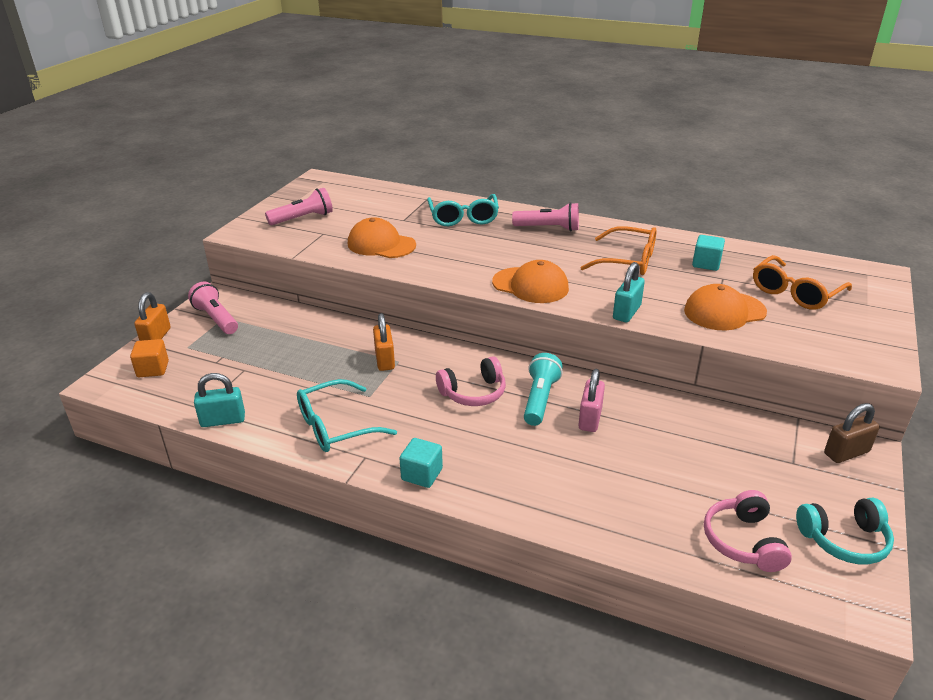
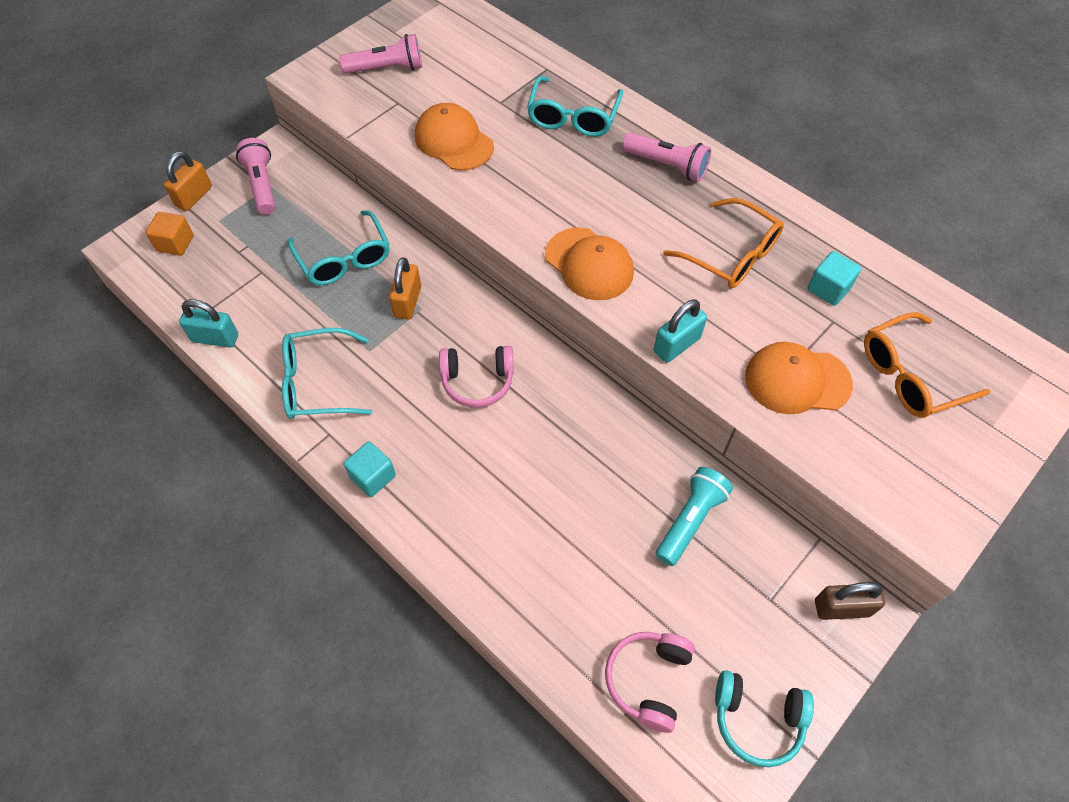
camera: 20 degrees right, 25 degrees up
turquoise flashlight [524,353,563,426] -> turquoise flashlight moved to [655,467,733,566]
pink padlock [578,369,605,432] -> none
none -> turquoise glasses [288,210,390,285]

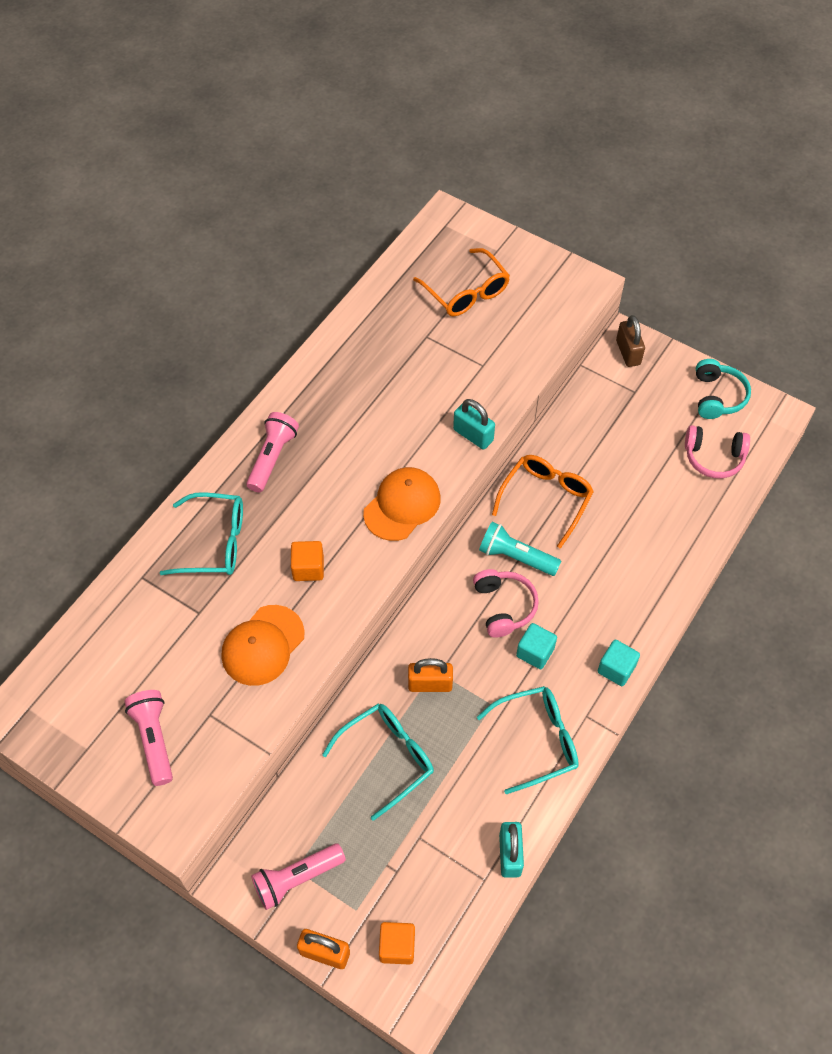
camera: 100 degrees left, 0 degrees up
turquoise glasses [282,328,373,419] -> turquoise glasses turned 90 degrees counterclockwise [477,686,579,794]
turquoise flashlight [655,467,733,566] -> turquoise flashlight moved to [479,522,561,576]
orange glasses [663,198,784,289] -> orange glasses moved to [492,455,594,549]
orange cap [745,342,853,414] -> none
turquoise cube [808,251,861,306] -> turquoise cube moved to [516,623,557,669]
none -> orange cube [291,541,324,581]

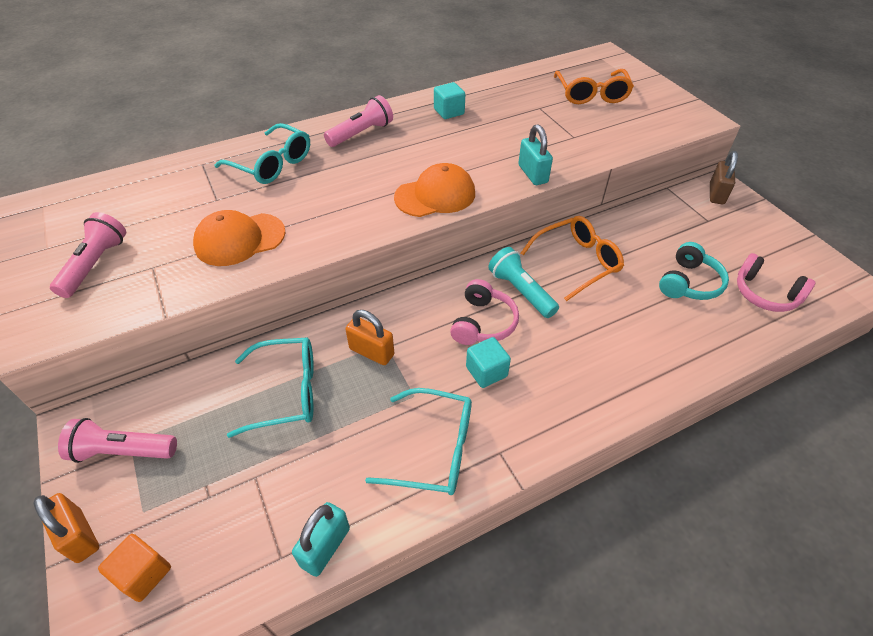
camera: 30 degrees right, 10 degrees down
orange cube [291,541,324,581] -> none
turquoise cube [598,640,640,686] -> turquoise cube moved to [434,82,465,119]
turquoise headphones [696,359,751,419] -> turquoise headphones moved to [659,242,729,300]

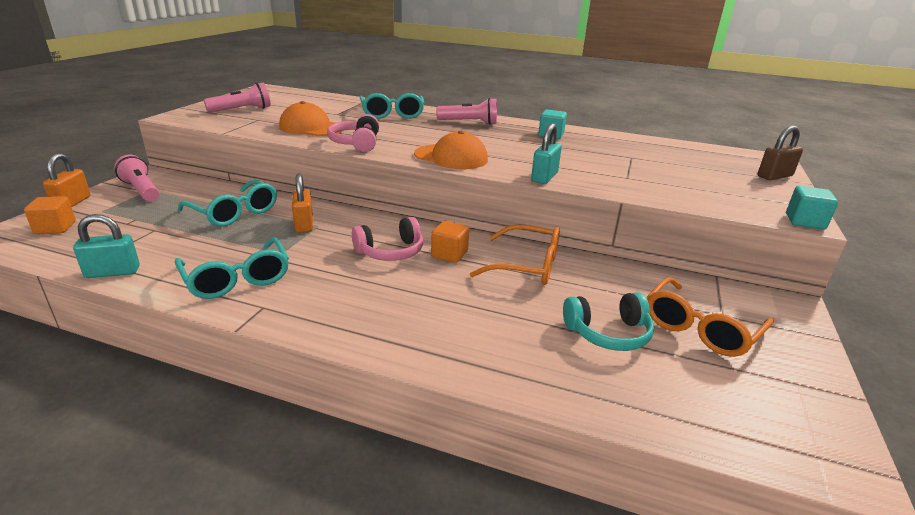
camera: 45 degrees right, 20 degrees down
turquoise cube [466,337,511,388] -> turquoise cube moved to [786,186,838,230]
turquoise flashlight [488,247,559,318] -> orange cube [431,221,469,263]
orange glasses [554,69,634,104] -> orange glasses moved to [647,277,774,357]
brown padlock [710,151,738,204] -> brown padlock moved to [758,125,803,180]
pink headphones [737,253,816,312] -> pink headphones moved to [327,114,379,152]

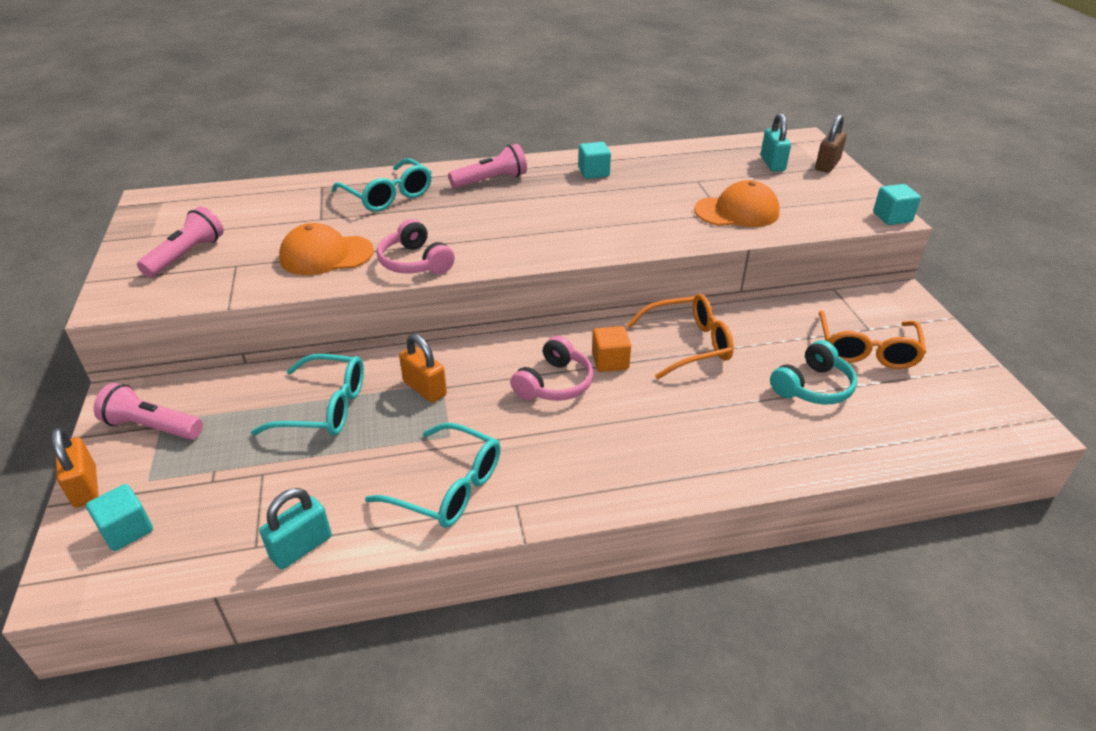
camera: 30 degrees left, 10 degrees up
orange cube [24,196,76,234] -> turquoise cube [86,484,153,551]
orange cap [414,131,488,169] -> orange cap moved to [694,180,780,227]
turquoise padlock [531,123,562,184] -> turquoise padlock moved to [761,113,791,172]

